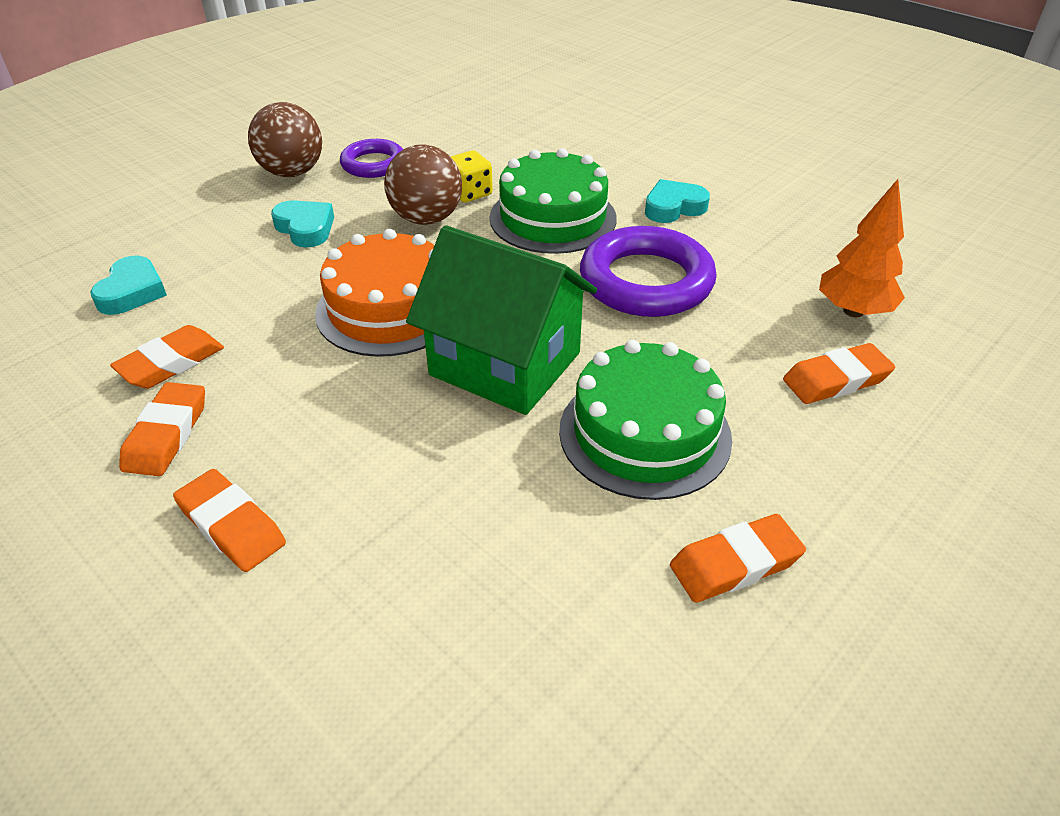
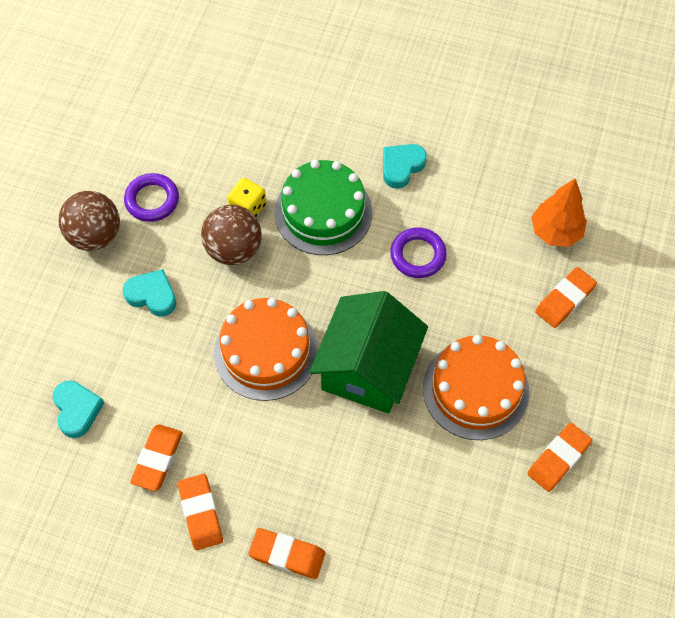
camera: 25 degrees left, 20 degrees up
green house [406,225,597,415] -> green house turned 75 degrees counterclockwise [309,291,428,413]
green cake [559,340,732,500] -> orange cake [423,335,529,440]
purple ring [580,226,717,317] -> purple ring [390,227,447,278], size x0.58

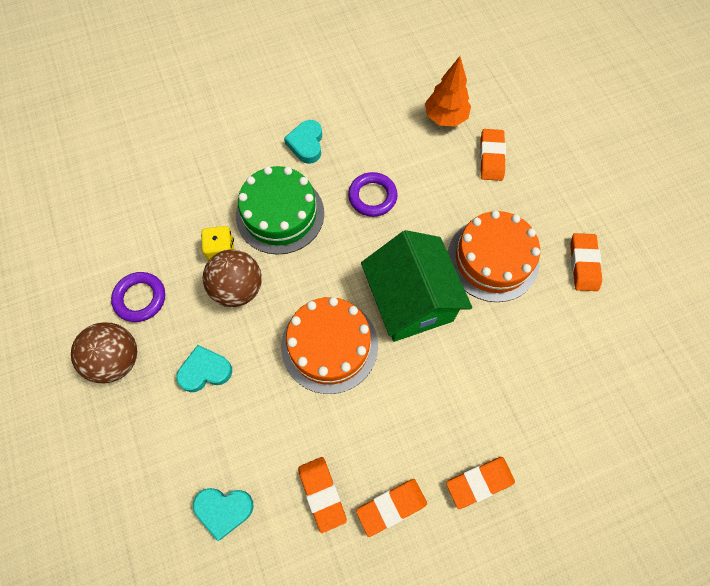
camera: 40 degrees left, 5 degrees up
turquoise heart [53,381,104,438] -> turquoise heart turned 150 degrees clockwise [193,488,254,541]
orange eraser [178,474,223,550] -> orange eraser turned 60 degrees counterclockwise [356,479,427,537]

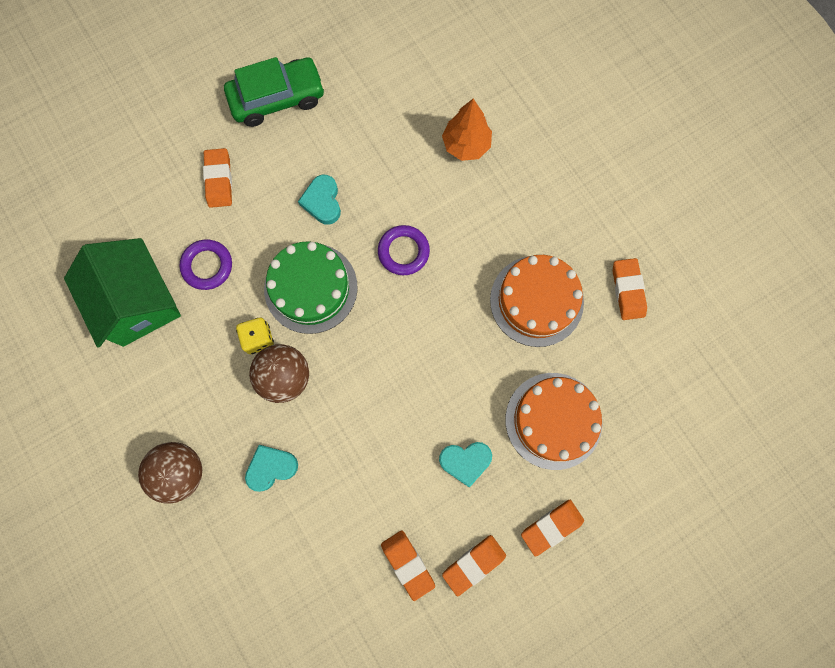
camera: 10 degrees left, 10 degrees up
purple ring [111,272,165,322] -> purple ring moved to [180,239,232,290]
turquoise heart [193,488,254,541] -> turquoise heart moved to [439,442,492,488]
orange cake [281,297,378,394] -> orange cake moved to [505,373,602,470]
green house [361,230,472,342] -> green house moved to [64,238,181,347]
orange eraser [480,129,506,181] -> orange eraser moved to [203,148,232,208]
none -> green car [224,57,325,127]

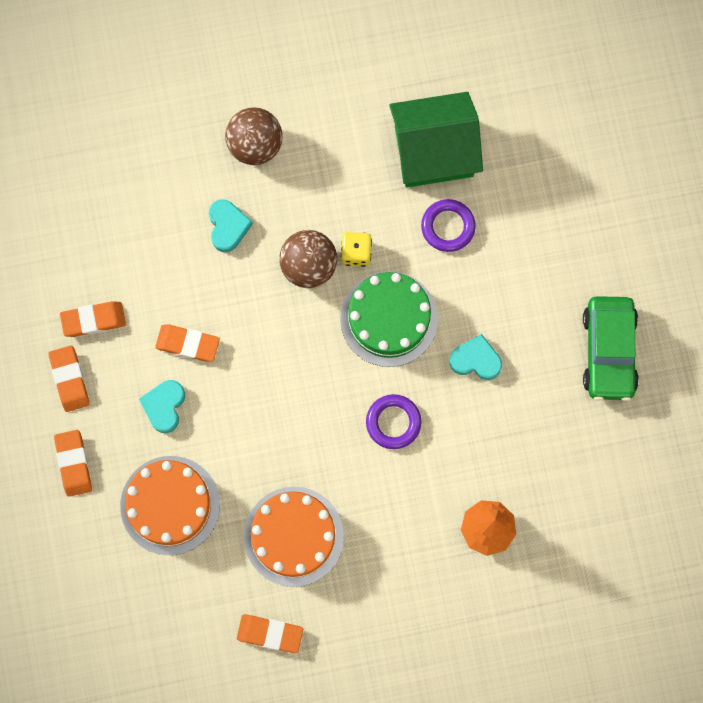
camera: 110 degrees right, 0 degrees up
orange eraser [203,148,232,208] -> orange eraser moved to [155,325,220,362]

